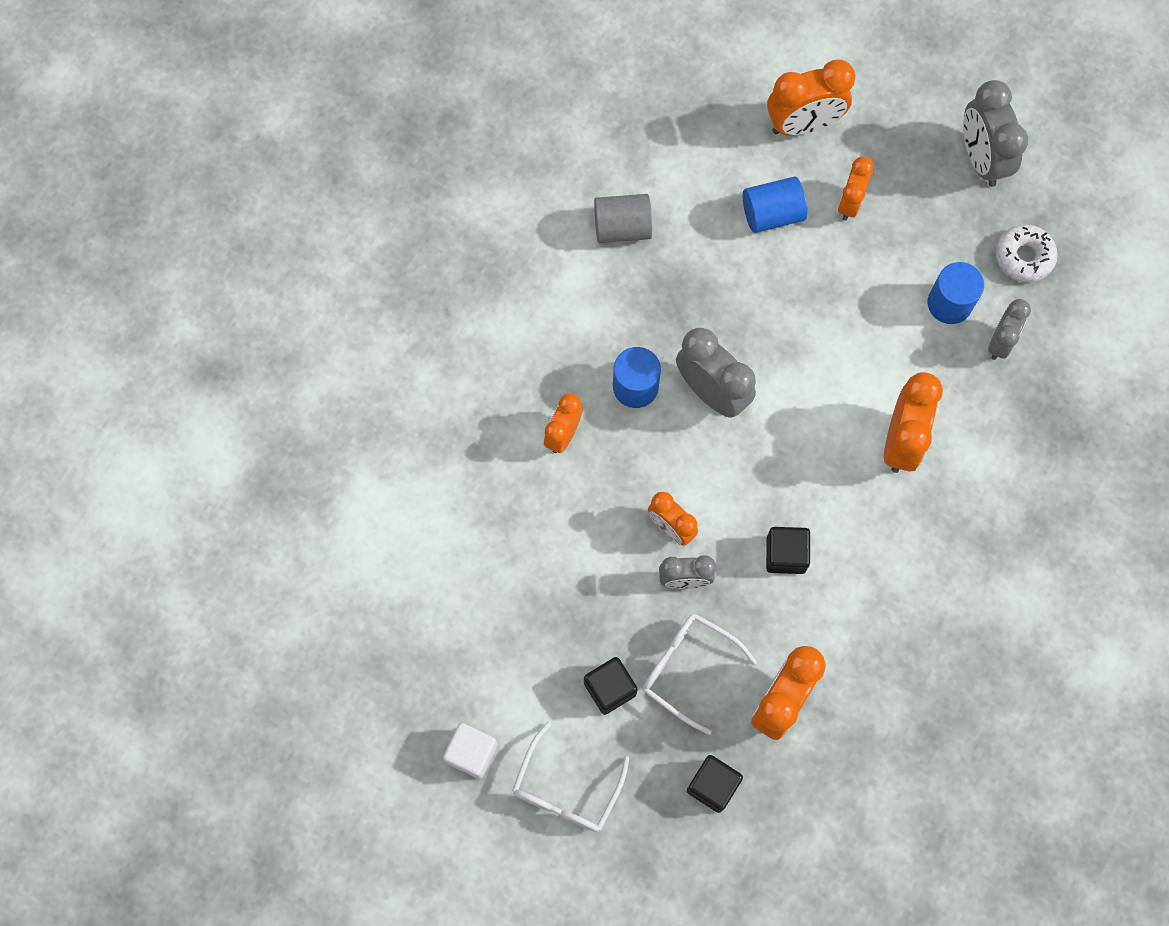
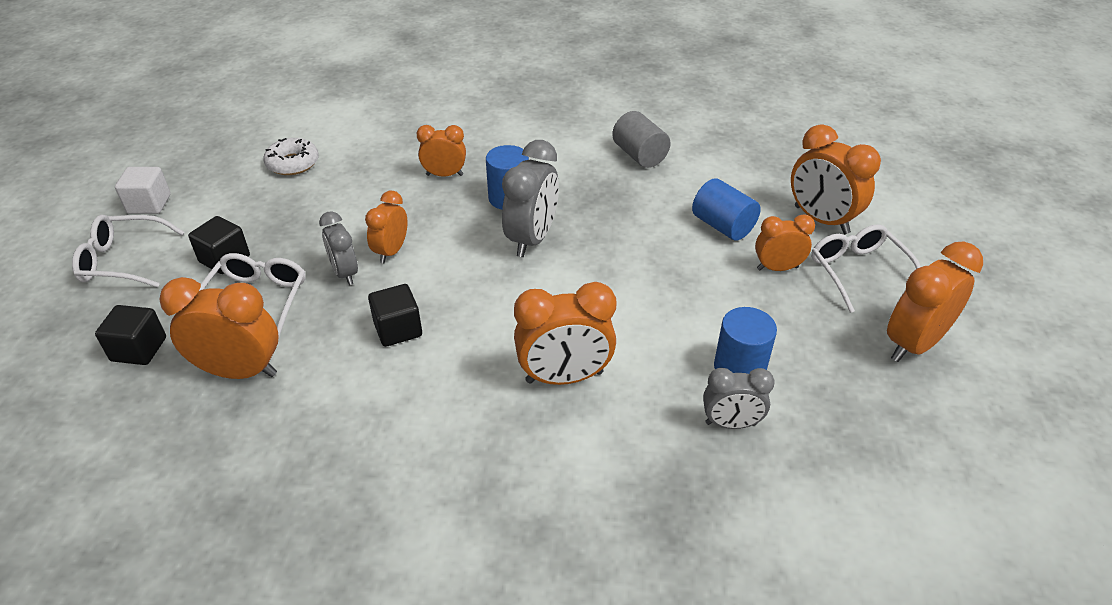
camera: 65 degrees right, 30 degrees down
grey clock [963,80,1028,187] -> orange clock [887,241,983,362]
white donut [996,225,1058,283] -> white donut moved to [264,138,319,175]
none -> white glasses [811,224,921,313]

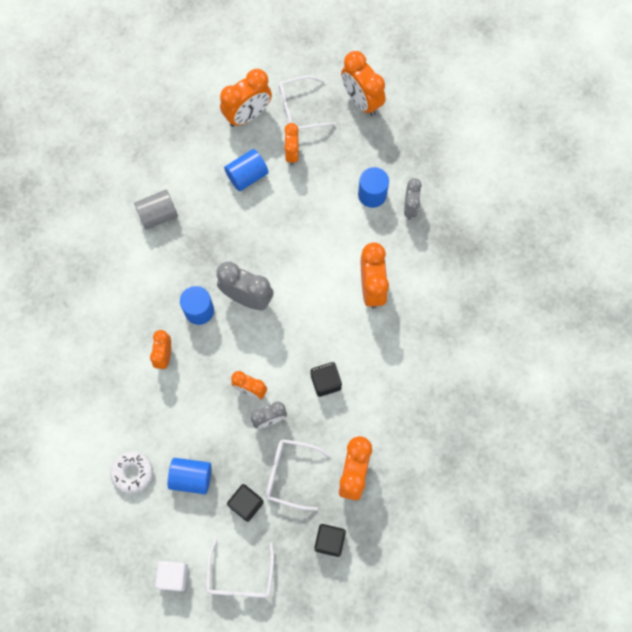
camera: 85 degrees left, 30 degrees up
none -> blue cylinder [168,458,211,494]

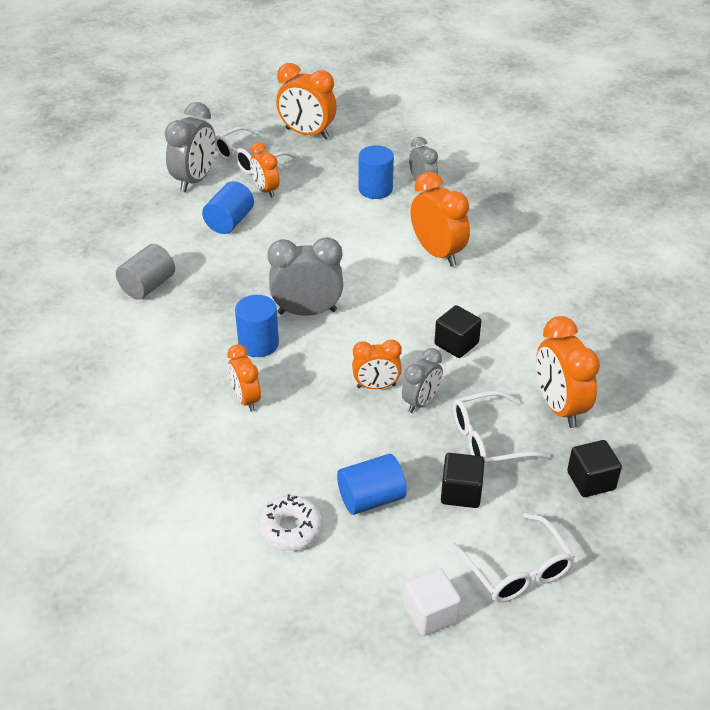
camera: 30 degrees left, 30 degrees down
orange clock [220,69,272,127] -> grey clock [165,102,216,193]

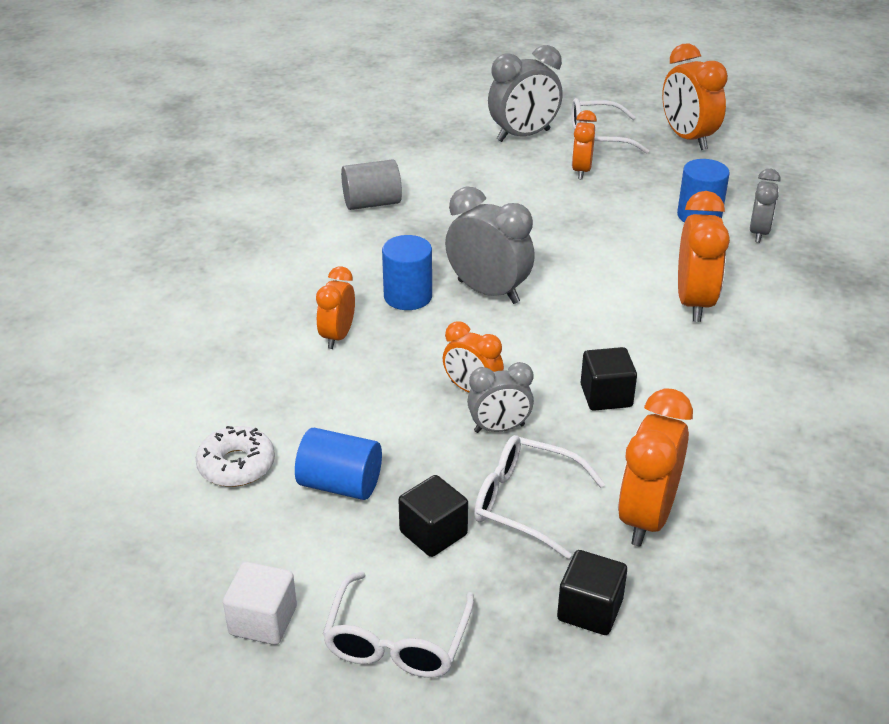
camera: 40 degrees right, 5 degrees down
blue cylinder [202,181,254,234] -> none

